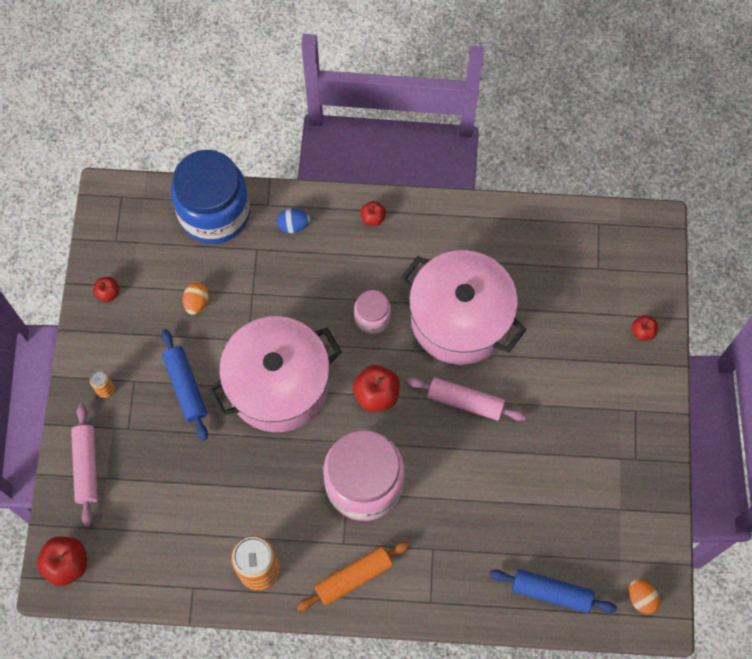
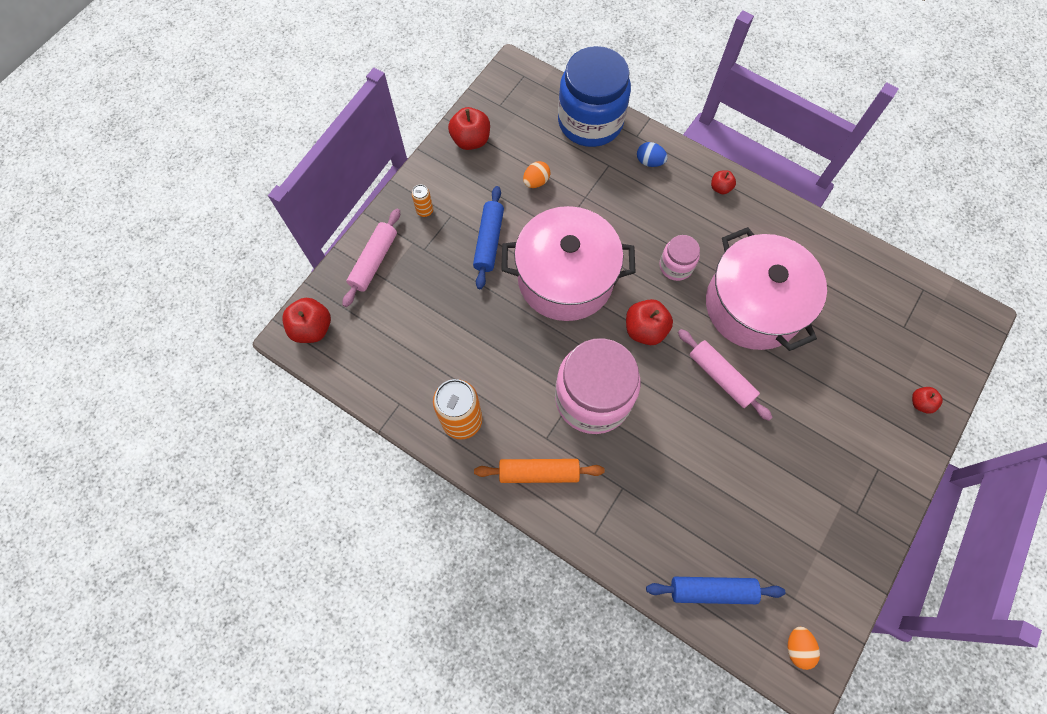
camera: 30 degrees right, 0 degrees up
red apple [93,277,120,302] -> red apple [448,107,490,150], size x1.77
blue rolling pin [489,569,617,613] -> blue rolling pin turned 45 degrees counterclockwise [646,577,785,604]

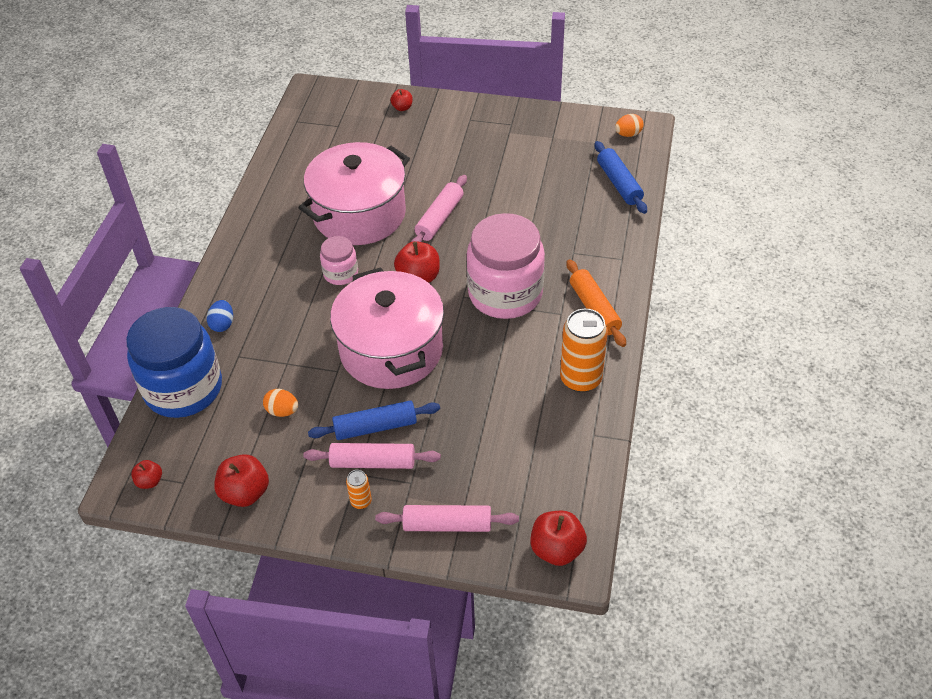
camera: 110 degrees left, 20 degrees down
red apple [711,170,736,194] -> red apple moved to [131,460,162,489]
none -> pink rolling pin [303,443,441,469]

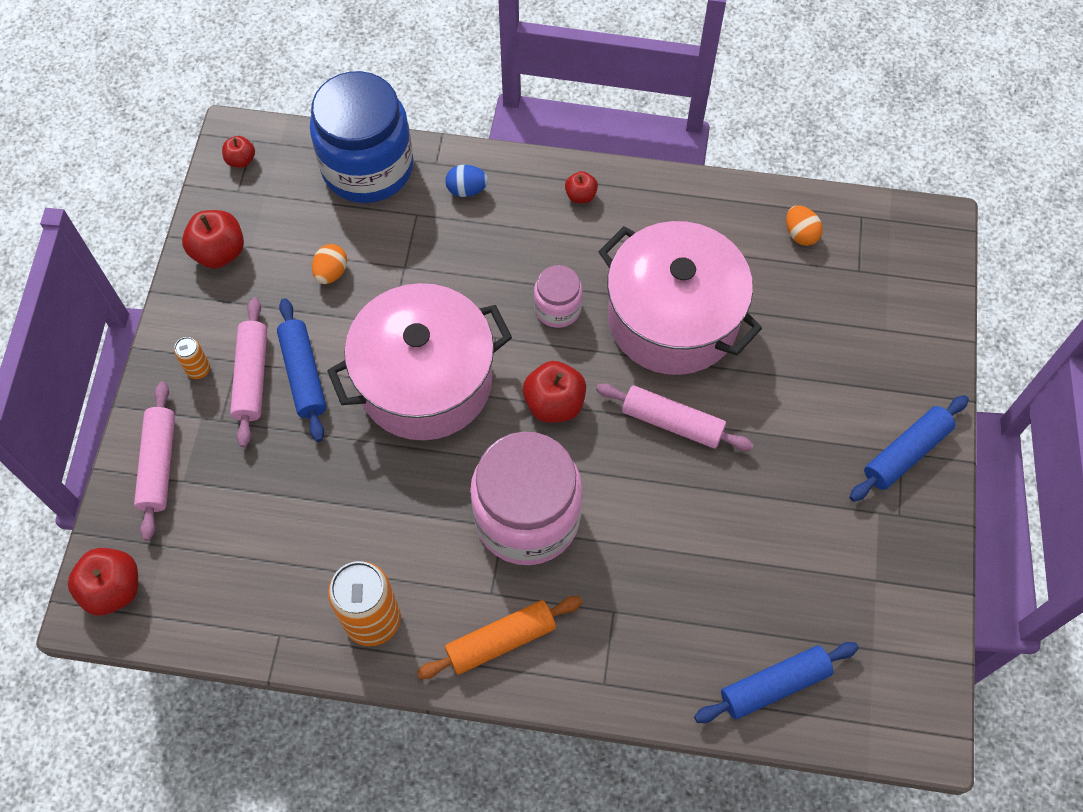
camera: 85 degrees right, 15 degrees up
red apple [390,89,413,111] -> red apple moved to [565,171,598,203]
orange egg [615,114,644,137] -> orange egg moved to [786,205,823,246]
none -> blue rolling pin [849,395,969,502]

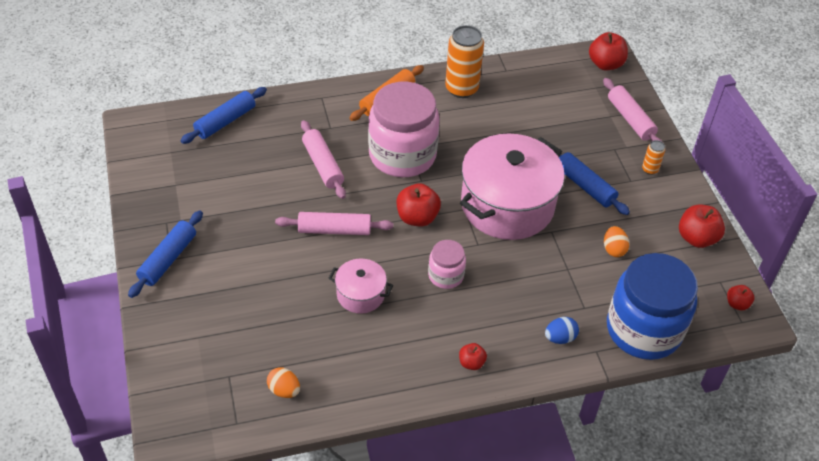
camera: 155 degrees right, 15 degrees down
pink rolling pin [230,298,267,447] -> pink rolling pin moved to [301,120,346,199]
pink pot [598,221,762,375] -> pink pot [329,259,393,314], size x0.48

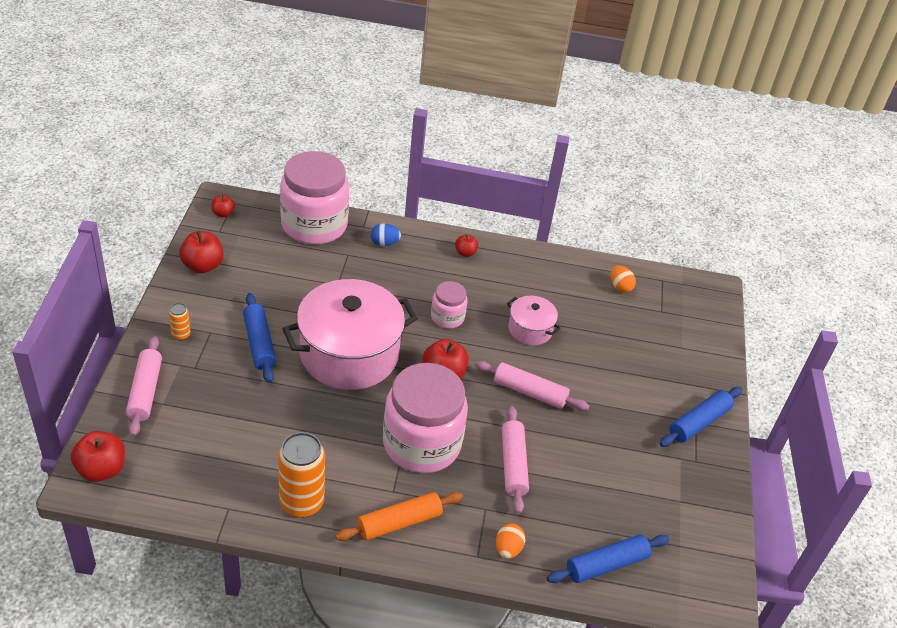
camera: 160 degrees left, 5 degrees down
orange egg [604,226,629,257] -> orange egg moved to [496,524,525,559]
blue jar [607,253,698,360] -> pink jar [280,151,349,245]

